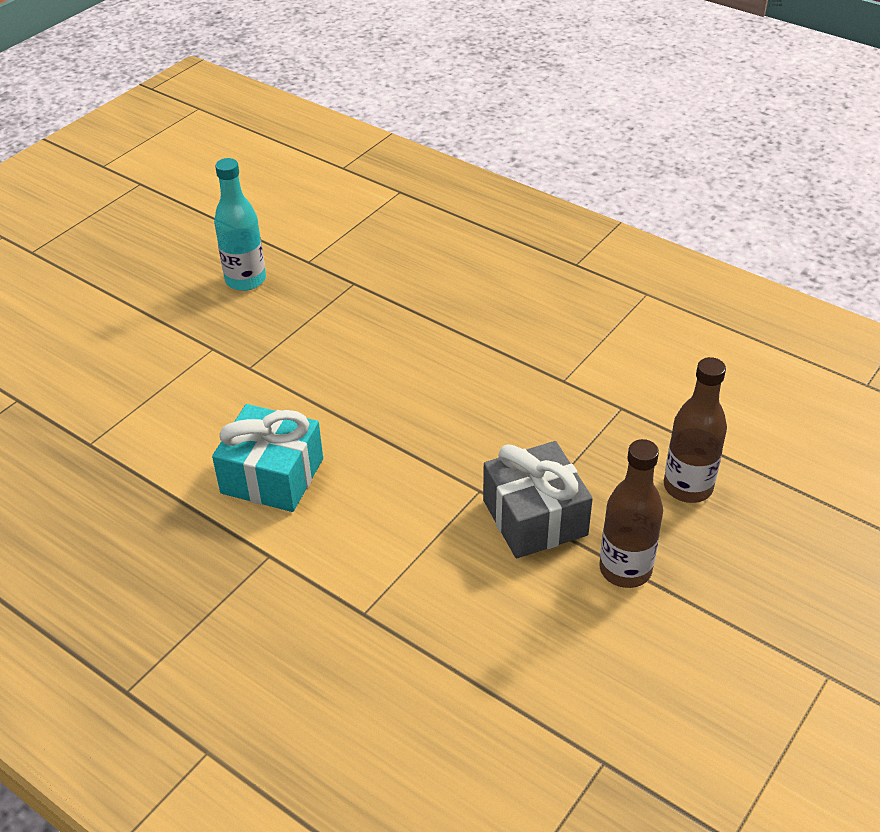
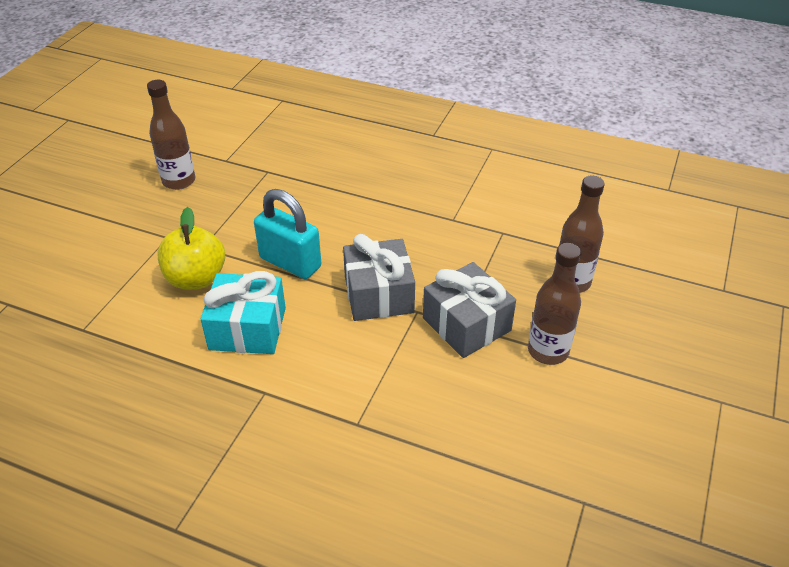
camera: 15 degrees left, 0 degrees up
turquoise bottle [214,158,266,291] -> brown bottle [147,80,196,190]
none -> yellow apple [157,207,225,290]
none -> turquoise padlock [254,189,321,279]
none -> grey gift [343,234,415,321]

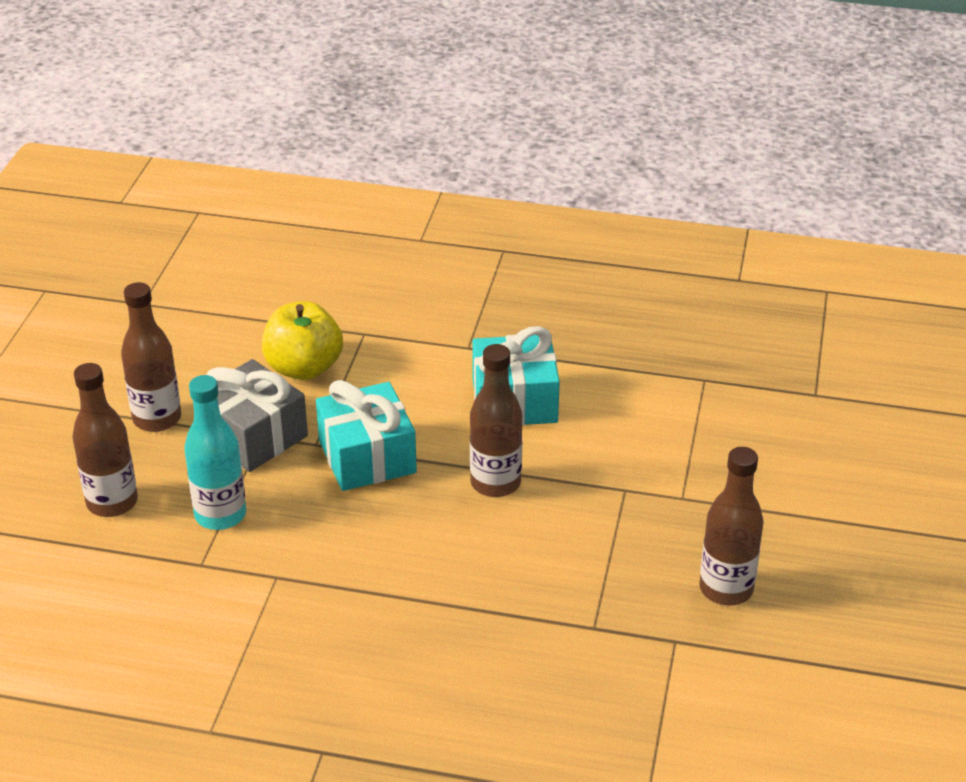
camera: 170 degrees right, 5 degrees down
yellow apple [157,207,225,290] -> yellow apple moved to [262,301,343,380]
turquoise padlock [254,189,321,279] -> brown bottle [470,344,522,497]
grey gift [343,234,415,321] -> turquoise gift [316,380,417,491]
none -> turquoise bottle [184,375,246,530]

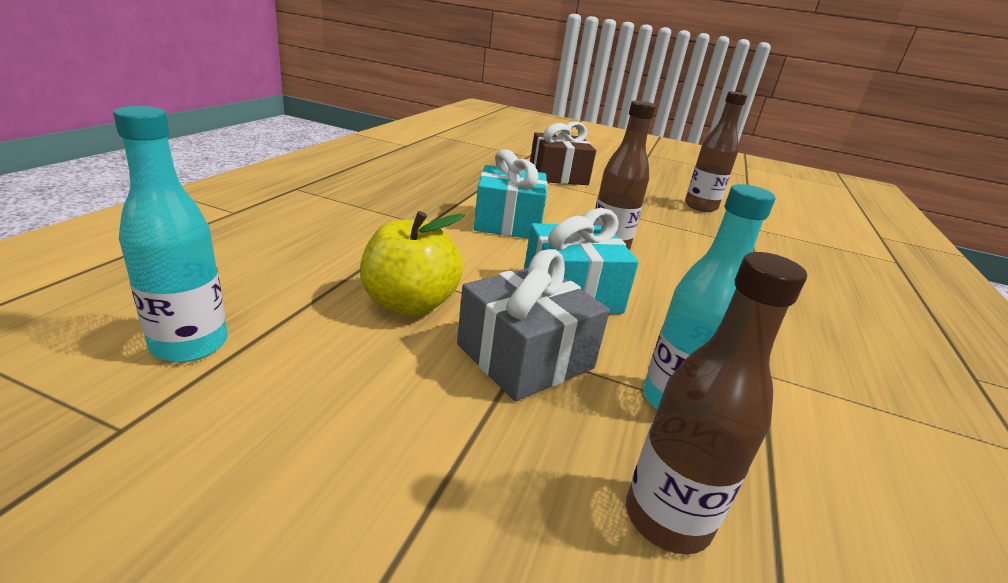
camera: 85 degrees left, 10 degrees down
brown bottle [121,282,181,432] -> none
none -> turquoise bottle [113,106,228,362]
none -> brown gift [530,122,596,185]

